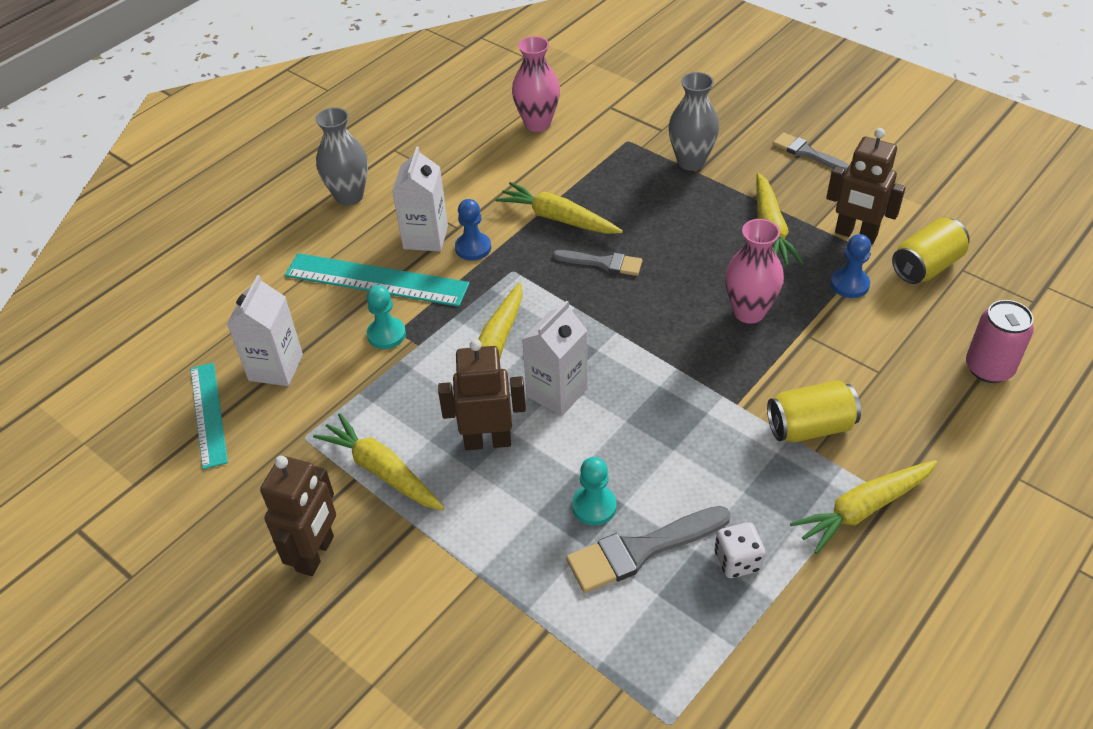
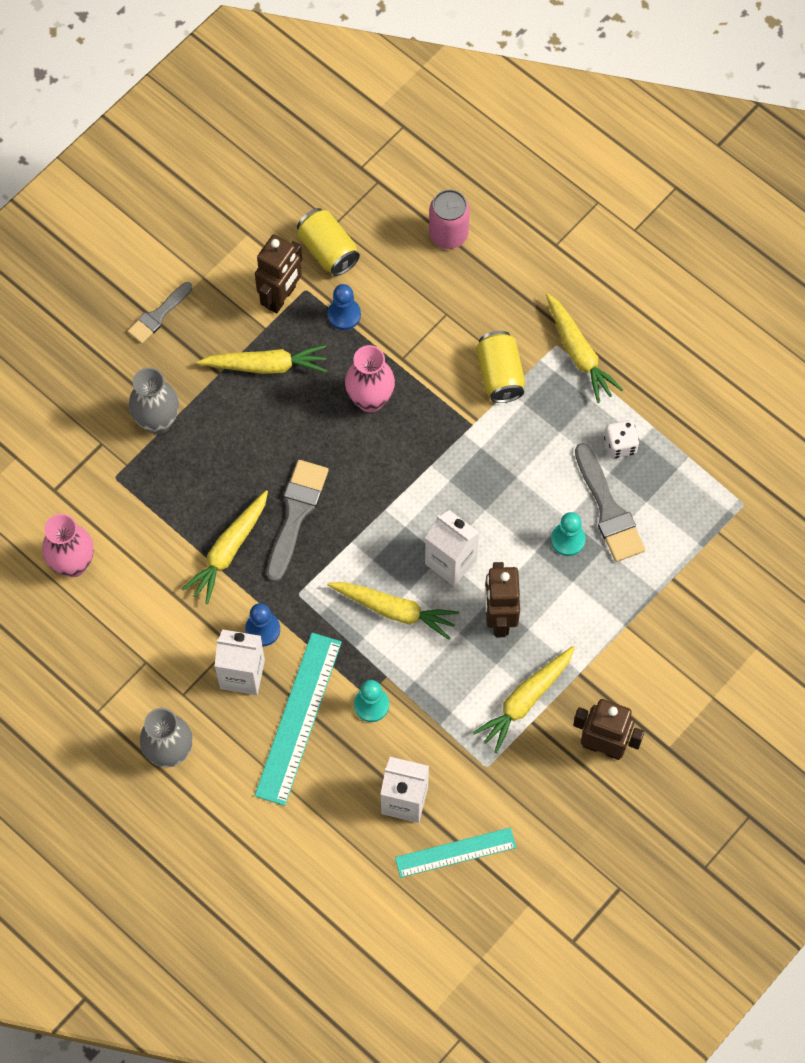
camera: 90 degrees left, 20 degrees up
grey brush [553,250,642,276] -> grey brush [267,460,328,582], size x1.55

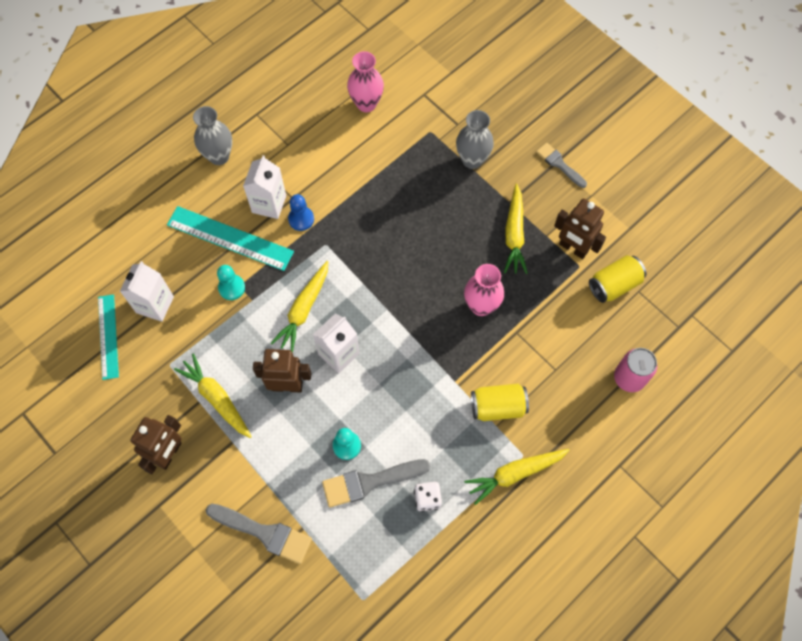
camera: 95 degrees right, 0 degrees up
yellow carrot [182,490,268,604] -> none
grey brush [267,460,328,582] -> grey brush moved to [206,504,312,564]
blue pawn [328,284,361,330] -> none

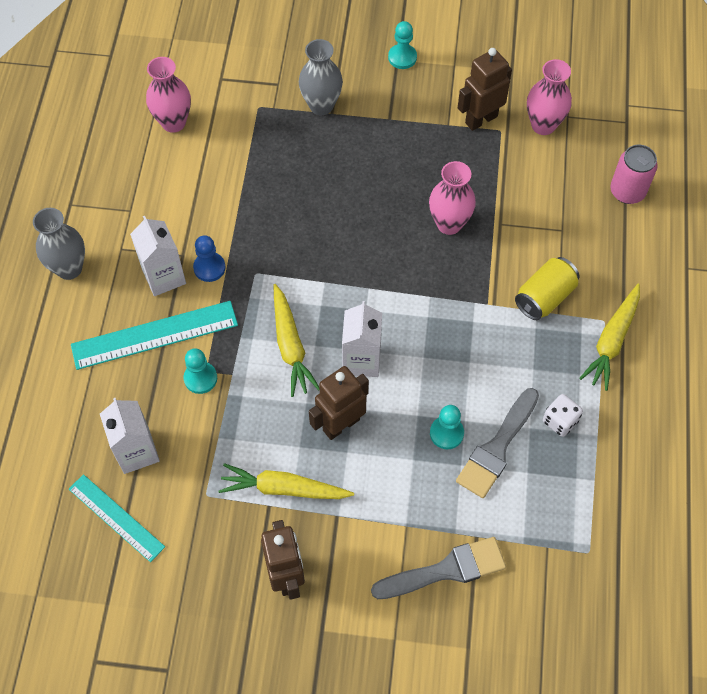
camera: 40 degrees left, 5 degrees down
yellow carrot [504,184,528,274] -> none
grey brush [536,143,587,188] -> turquoise pawn [388,21,417,69]
brown robot [554,199,606,259] -> brown robot turned 150 degrees clockwise [458,48,512,131]
yellow can [589,255,646,303] -> pink vase [527,59,572,135]

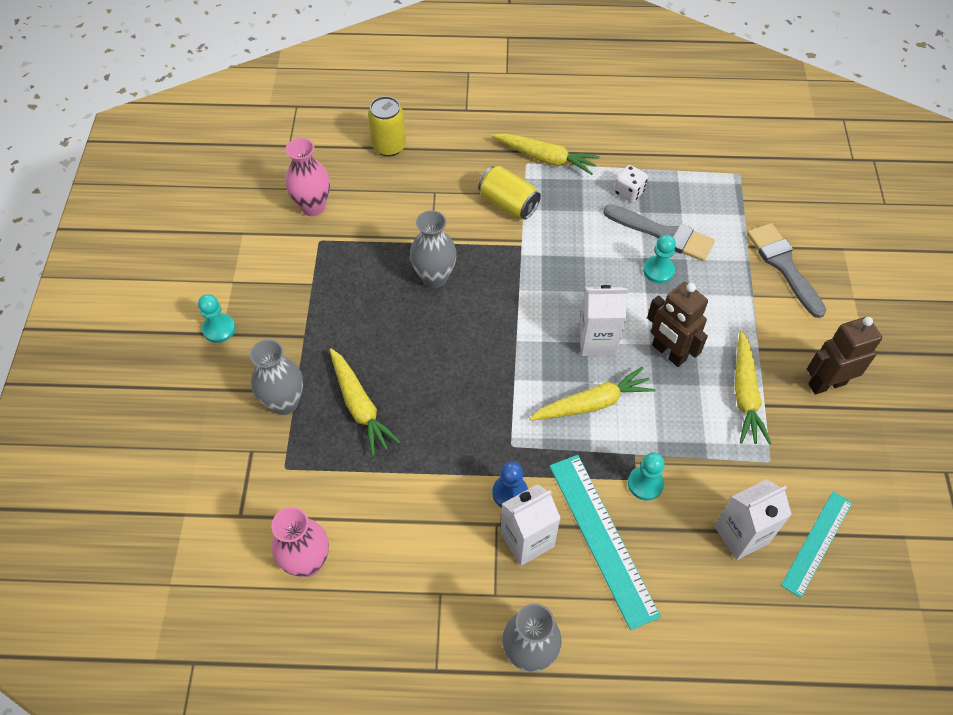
camera: 95 degrees left, 5 degrees down
pink vase [429,161,476,235] -> grey vase [410,210,457,288]
brown robot [458,48,512,131] -> none
pink can [610,145,658,204] -> yellow can [368,96,406,157]
none -> yellow carrot [330,348,400,456]

